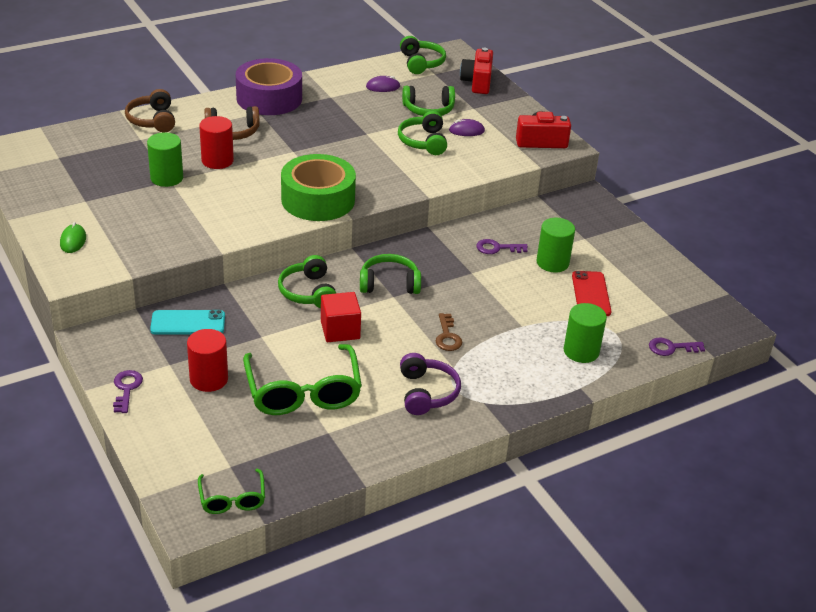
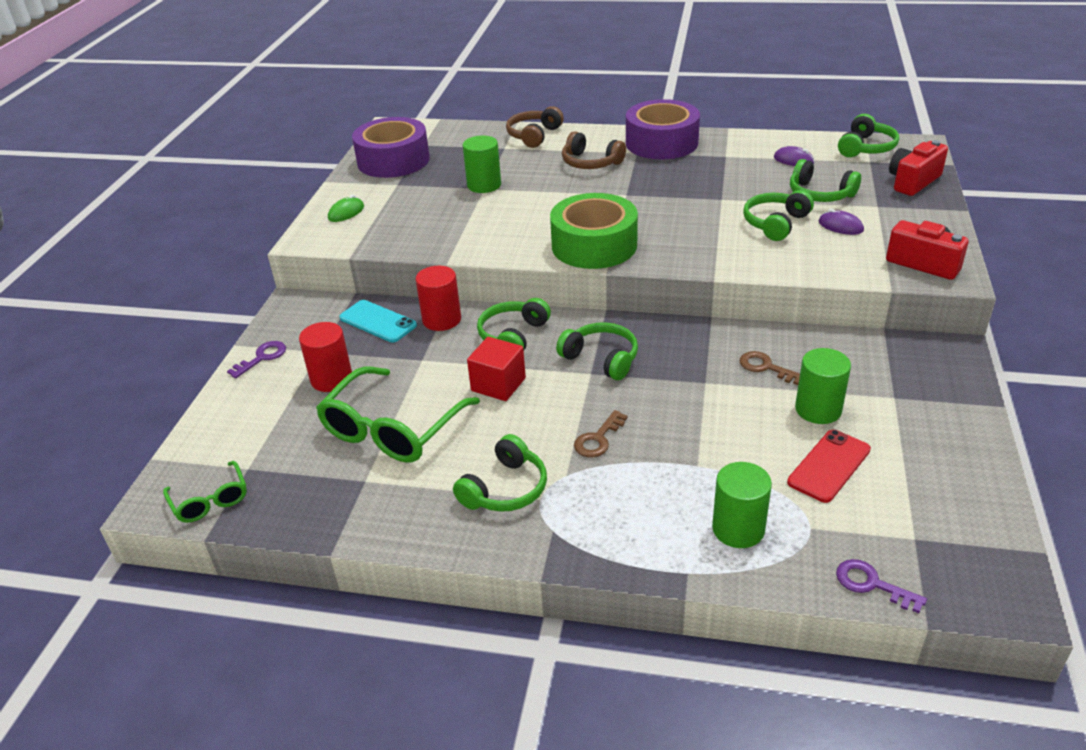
camera: 45 degrees right, 0 degrees up
green glasses [198,468,265,514] -> green glasses turned 60 degrees counterclockwise [163,461,247,523]
red cylinder [199,116,234,169] -> red cylinder moved to [415,266,461,331]
purple headphones [400,353,461,415] -> green headphones [453,434,547,512]
purple key [476,239,528,254] -> brown key [740,351,800,385]
none -> purple tape [352,117,430,178]

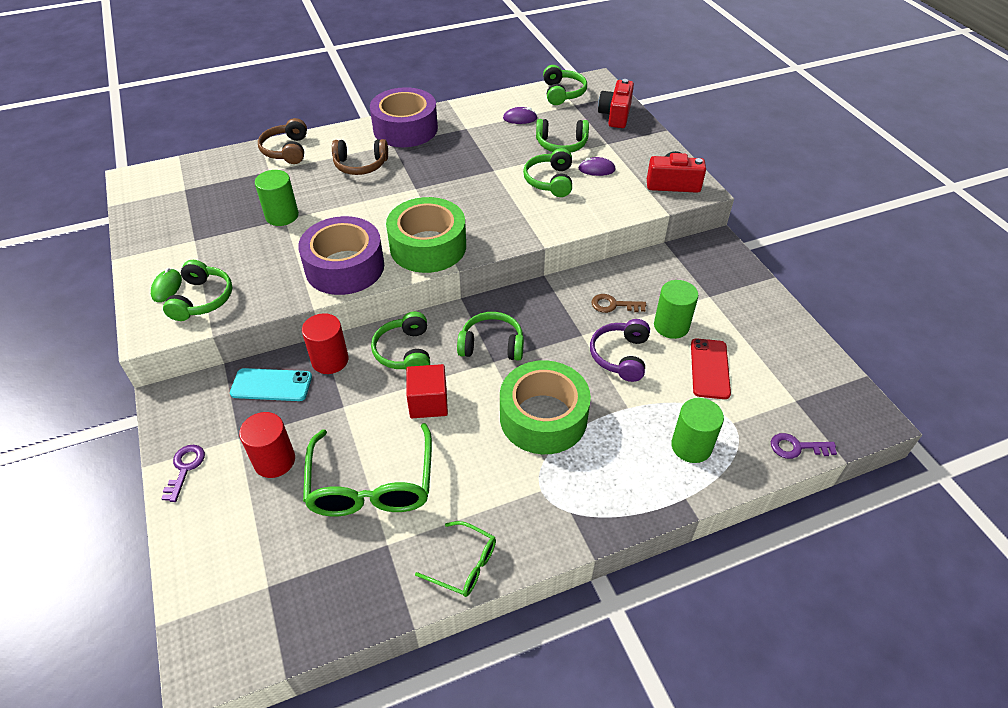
camera: 35 degrees left, 10 degrees up
green glasses [163,461,247,523] -> green glasses moved to [415,521,496,597]
purple tape [352,117,430,178] -> purple tape moved to [298,216,384,295]
green headphones [453,434,547,512] -> green headphones moved to [163,260,232,321]
brown key [574,410,628,457] -> green tape [500,360,591,454]
none -> purple headphones [590,319,650,382]

